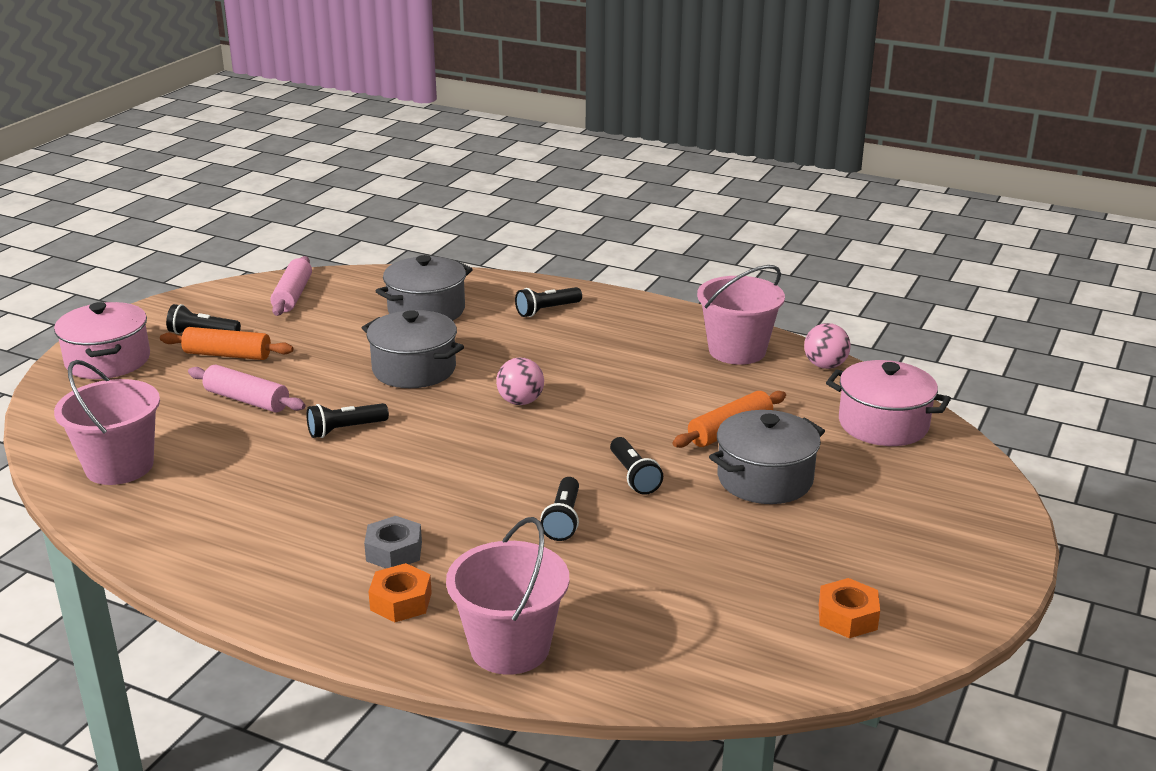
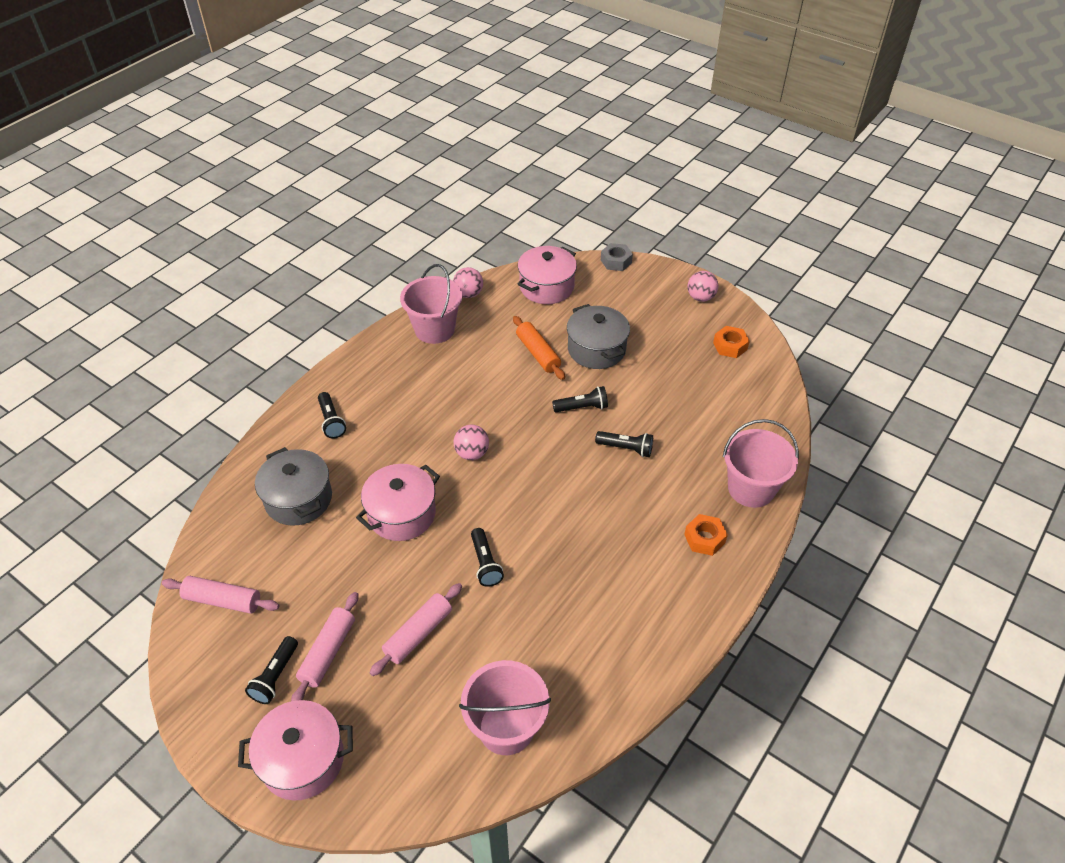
camera: 80 degrees left, 20 degrees up
orange rolling pin [160,327,293,360] -> pink rolling pin [291,592,358,701]
grey pot [362,310,464,388] -> pink pot [356,464,440,541]
grey nut [364,516,422,568] -> grey nut moved to [601,243,633,271]
none -> pink ball [687,271,718,302]

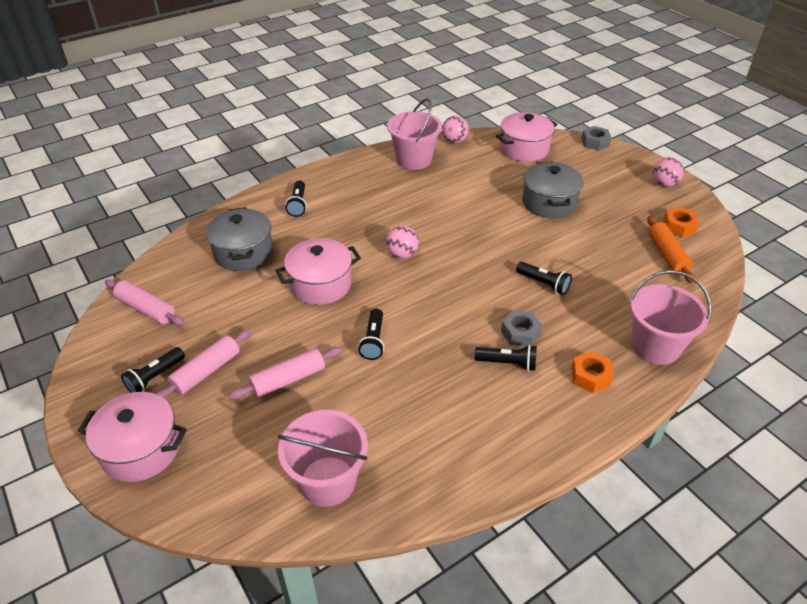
camera: 20 degrees right, 5 degrees down
orange rolling pin [513,316,565,380] -> orange rolling pin moved to [647,216,695,283]
black flashlight [552,386,608,412] -> black flashlight moved to [475,345,537,371]
none -> grey nut [501,310,542,347]

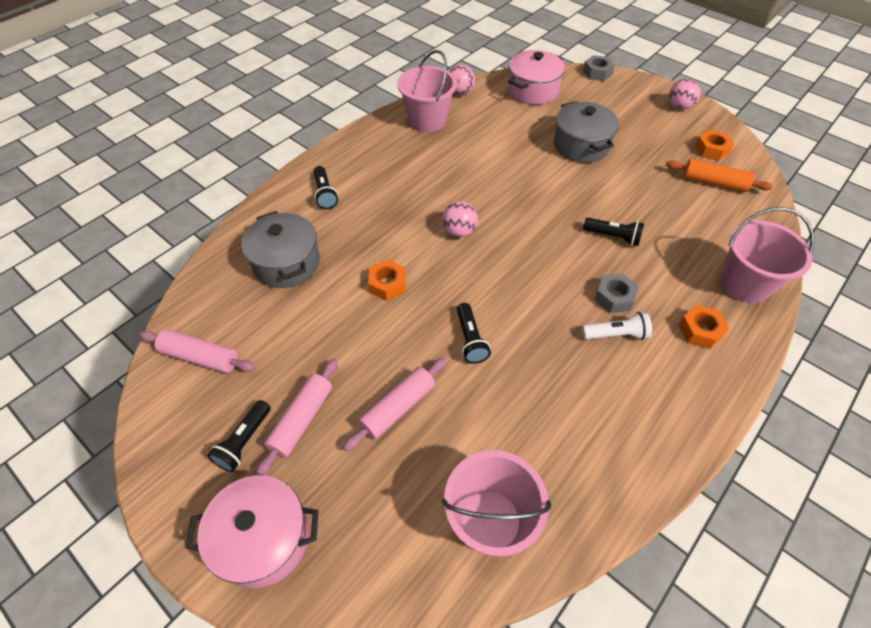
camera: 15 degrees left, 10 degrees up
pink pot [275,238,361,305] -> orange nut [368,260,405,301]
black flashlight [475,345,537,371] -> white flashlight [582,312,652,340]
orange rolling pin [647,216,695,283] -> orange rolling pin turned 45 degrees counterclockwise [666,159,773,192]

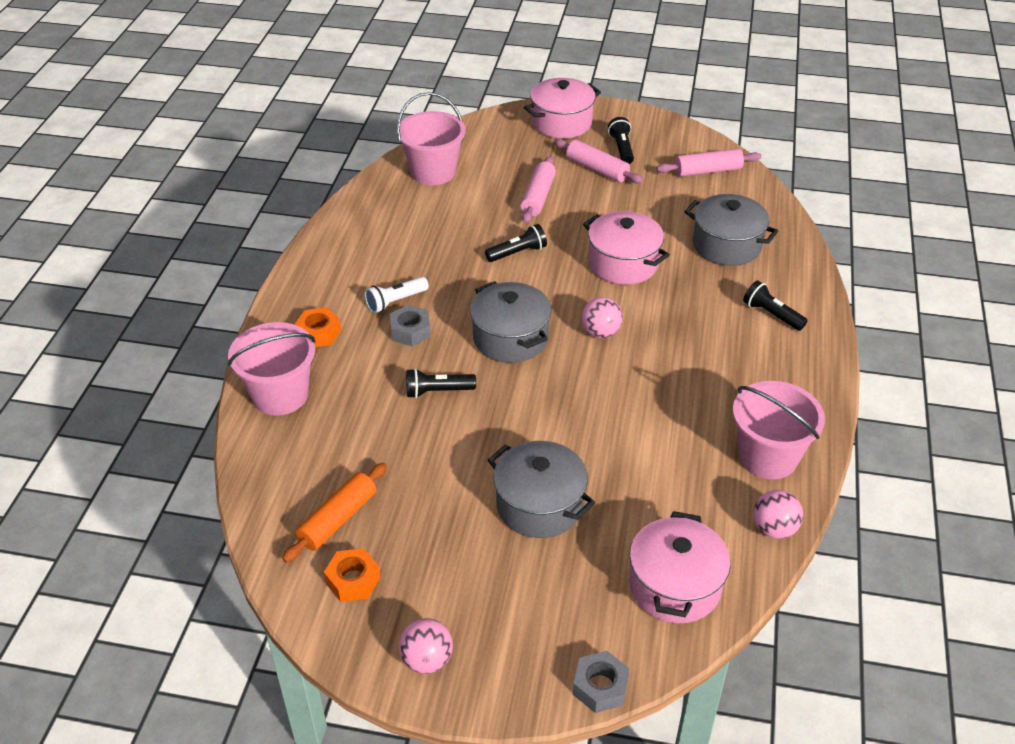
camera: 150 degrees right, 10 degrees down
pink rolling pin [256,359,338,476] -> pink rolling pin turned 45 degrees counterclockwise [554,139,643,184]
orange nut [368,260,405,301] -> pink pot [583,211,670,285]
black flashlight [457,303,491,364] -> black flashlight turned 105 degrees clockwise [485,224,547,262]
orange rolling pin [666,159,773,192] -> orange rolling pin turned 45 degrees counterclockwise [282,463,387,563]
none -> grey pot [470,281,552,363]

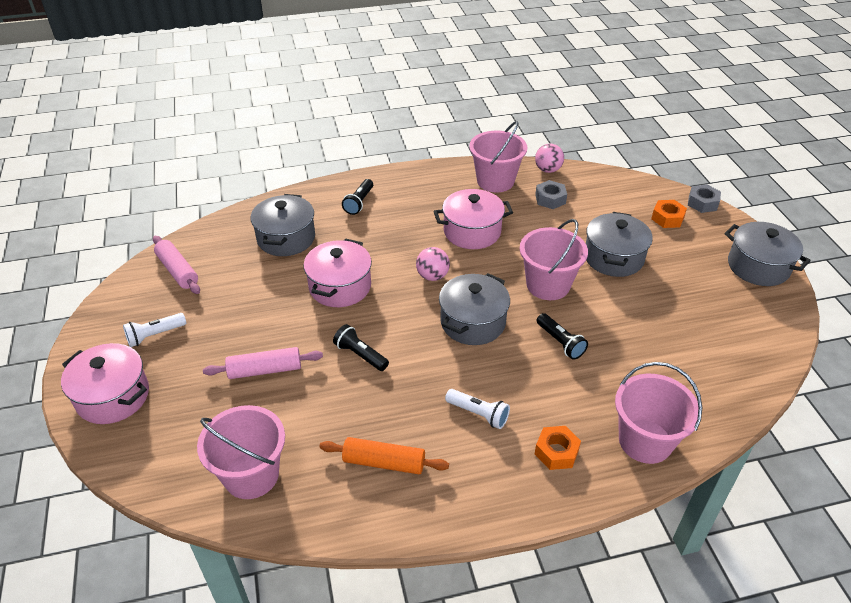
camera: 115 degrees left, 0 degrees up
orange rolling pin [282,463,387,563] -> orange rolling pin moved to [319,437,449,474]
orange nut [324,548,381,602] -> orange nut moved to [651,200,687,228]
grey nut [390,305,431,346] -> grey nut moved to [535,180,567,209]
pink ball [399,618,453,674] -> grey pot [725,222,811,286]
pink rolling pin [554,139,643,184] -> none
black flashlight [608,117,634,164] -> white flashlight [123,313,186,347]
pink pot [629,511,731,623] -> pink pot moved to [434,189,513,249]
none -> pink bucket [520,219,588,300]

